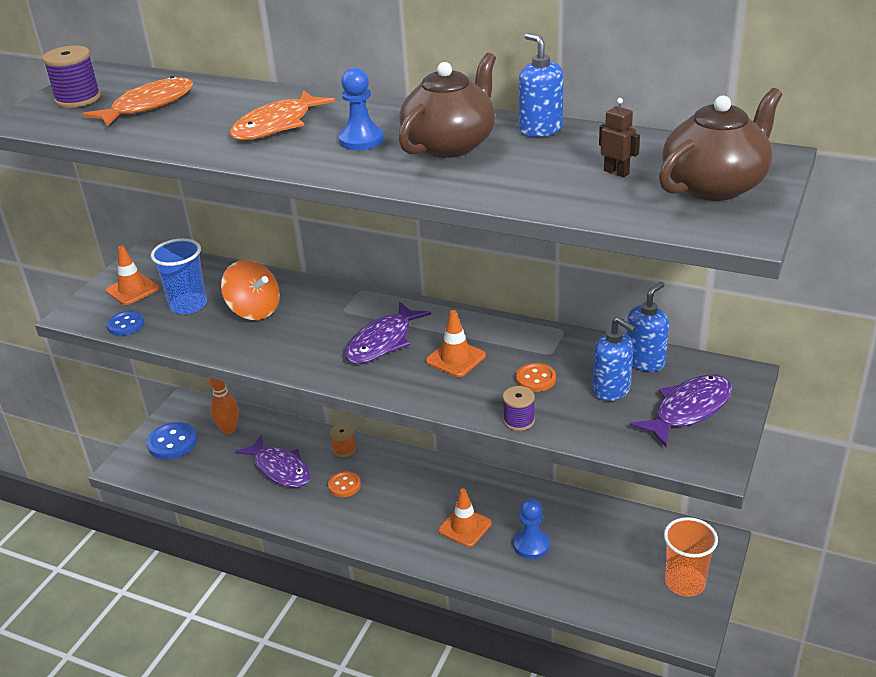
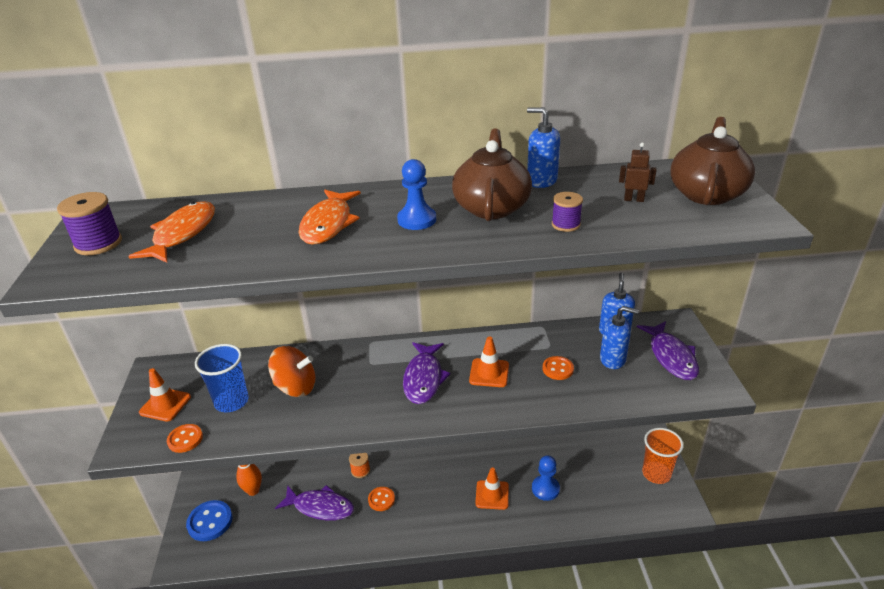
camera: 30 degrees left, 0 degrees up
blue button [107,311,144,336] -> orange button [167,424,203,453]
purple spool [503,386,535,431] -> purple spool moved to [552,192,583,232]
purple fish [630,375,732,447] -> purple fish turned 150 degrees clockwise [637,321,699,380]

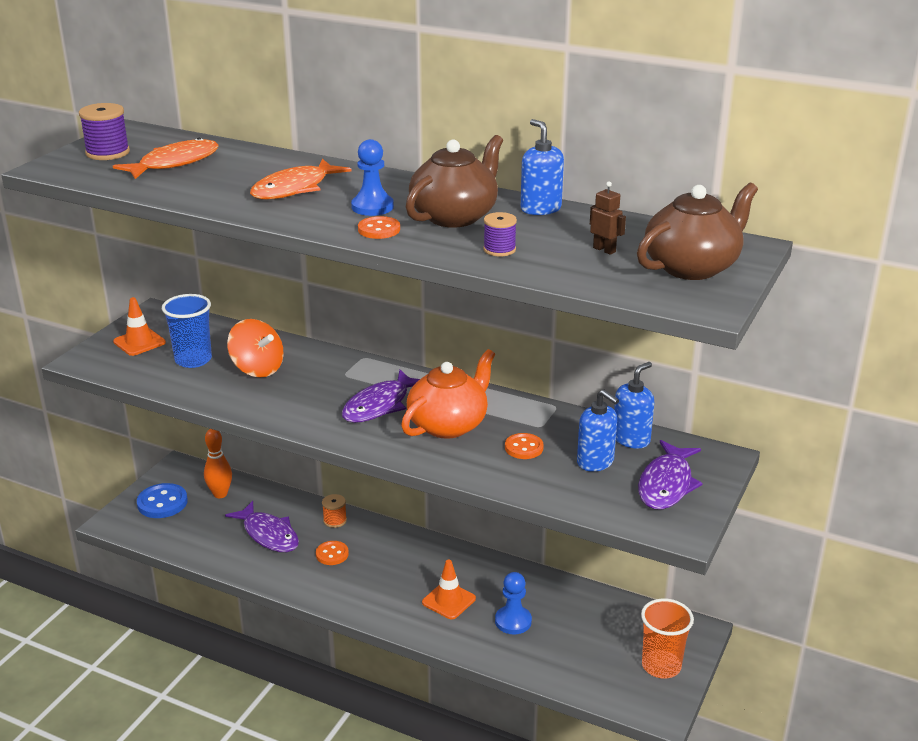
camera: 30 degrees right, 5 degrees down
orange button [167,424,203,453] -> orange button moved to [358,216,400,239]
orange traffic cone [469,336,509,387] -> orange teapot [401,349,495,439]

